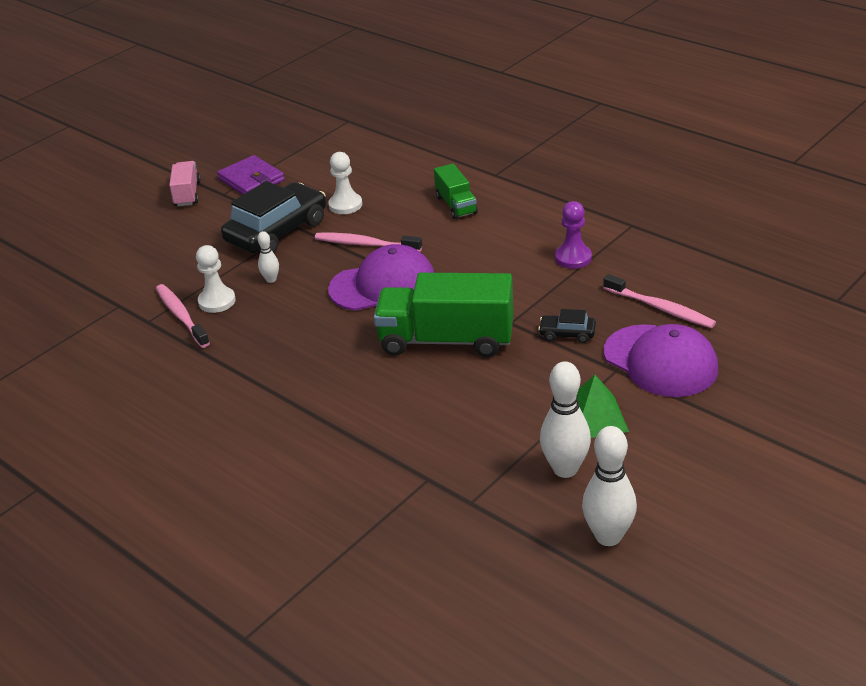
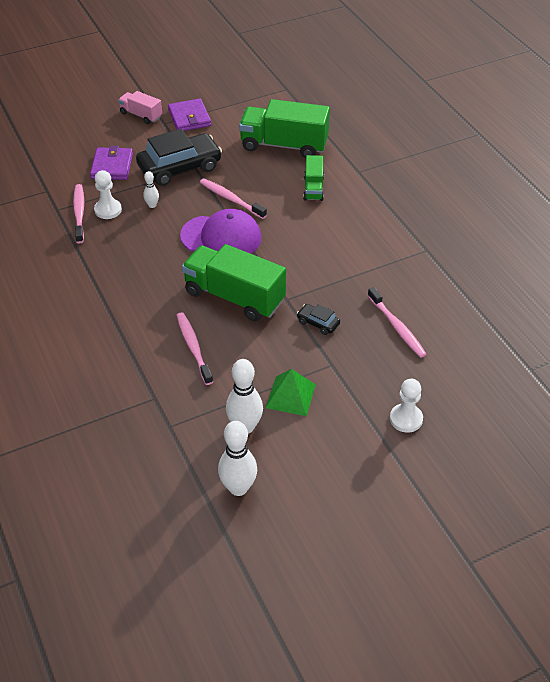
camera: 20 degrees right, 10 degrees up
pink truck [169,161,201,206] -> pink truck turned 75 degrees counterclockwise [118,91,162,124]
white pawn [328,152,362,214] -> white pawn moved to [390,379,423,433]
purple pawn [555,201,592,269] -> none
purple cap [604,324,718,397] -> none
none -> purple wallet [90,146,133,180]
none -> pink toothbrush [176,312,213,385]
none -> green truck [239,99,330,158]

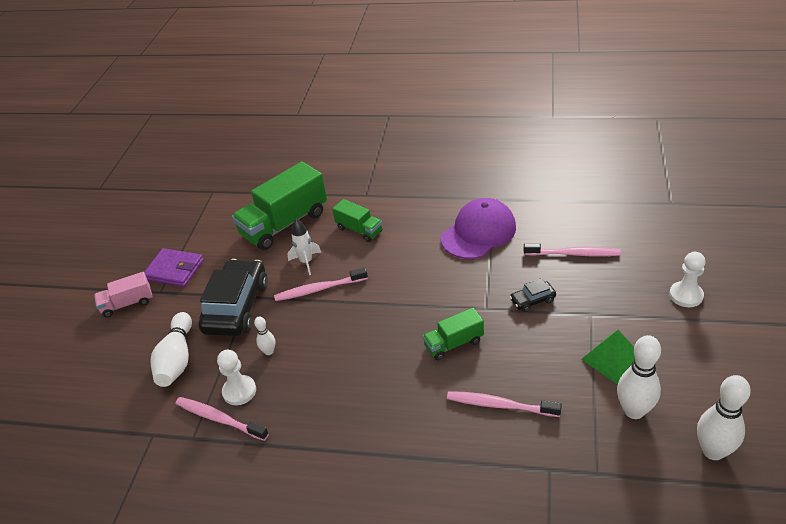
camera: 50 degrees left, 5 degrees down
purple wallet [90,146,133,180] -> white bowling pin [150,312,192,387]
purple cap [180,209,261,254] -> purple cap moved to [441,198,516,259]
green truck [182,244,286,322] -> green truck [423,308,484,360], size x0.53
none -> white rocket [287,219,321,275]

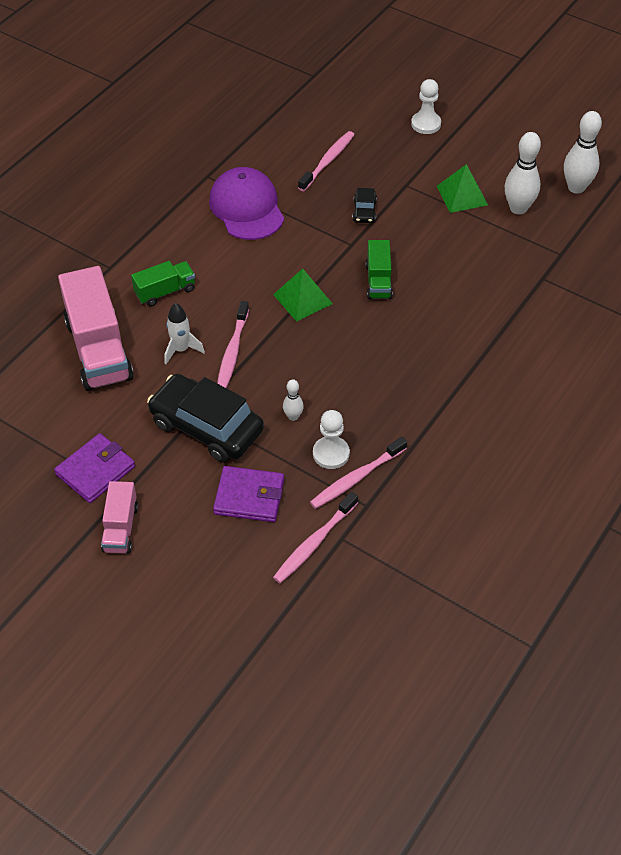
camera: 70 degrees left, 10 degrees up
white bowling pin [150,312,192,387] -> purple wallet [213,466,284,522]
green truck [232,162,327,250] -> pink truck [58,266,134,391]
pink toothbrush [447,391,562,417] -> pink toothbrush moved to [273,492,358,583]
none -> green pyramid [273,269,333,322]

